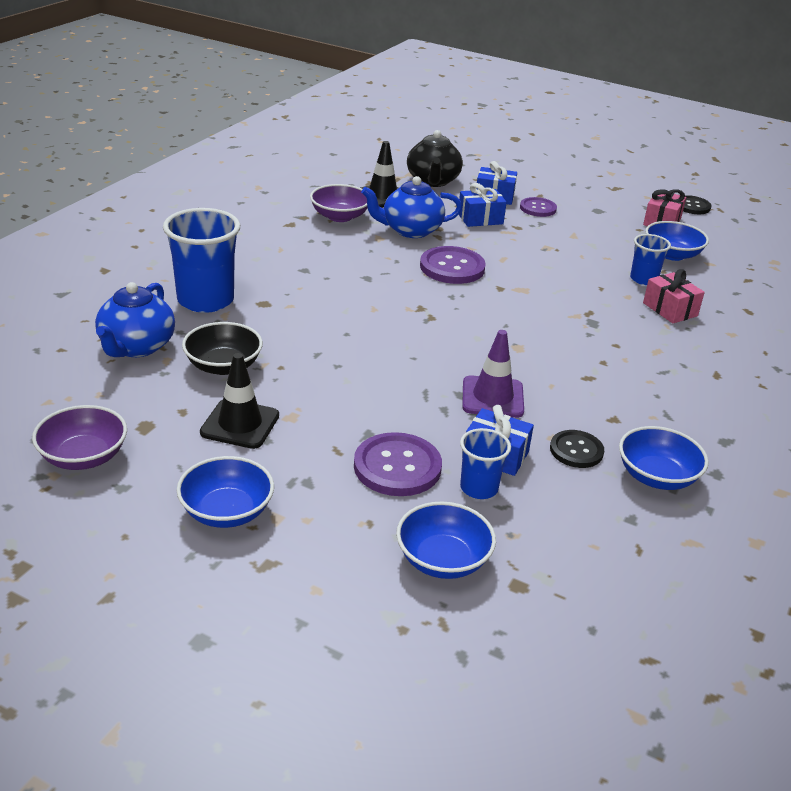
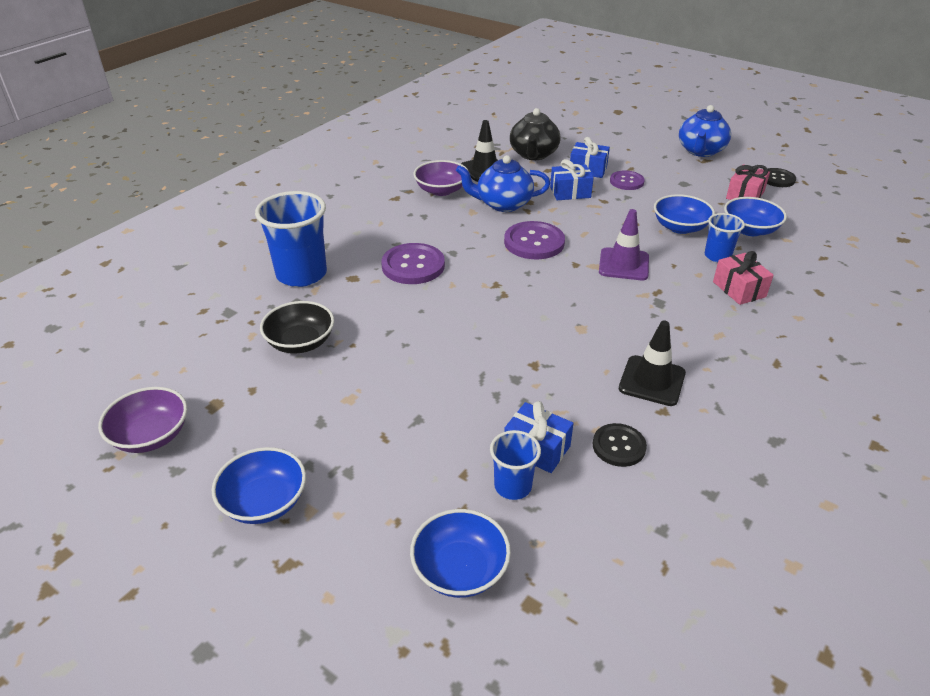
camera: 10 degrees right, 5 degrees up
blue teapot [95,282,175,357] -> blue teapot moved to [679,105,731,157]
black traffic cone [200,353,279,449] -> black traffic cone moved to [619,320,686,406]
purple button [354,432,442,496] -> purple button moved to [381,243,445,284]
purple traffic cone [462,330,524,418] -> purple traffic cone moved to [599,209,649,280]
blue bowl [619,426,709,490] -> blue bowl moved to [654,194,715,234]

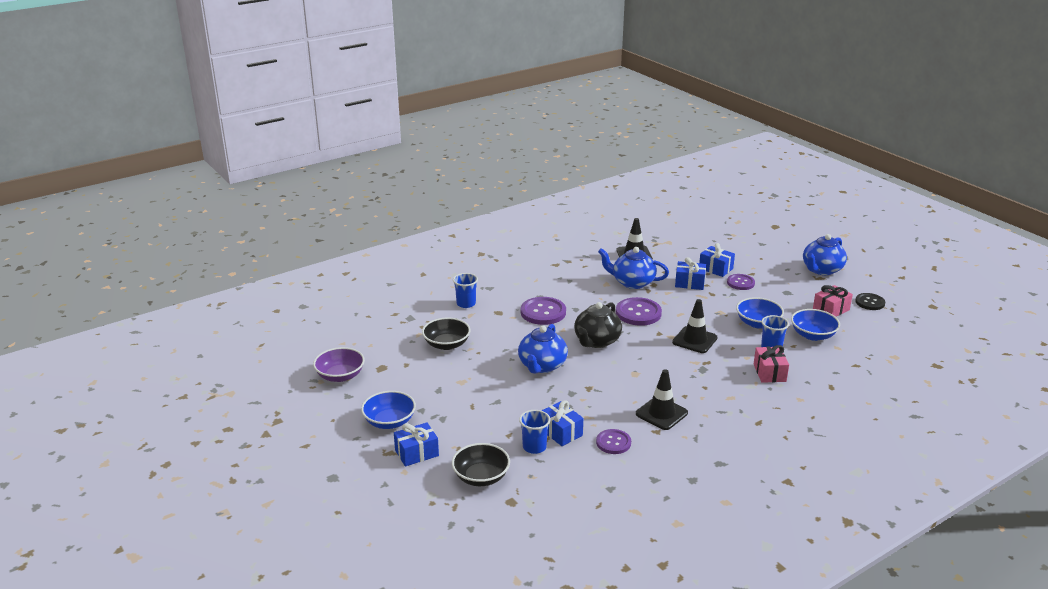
camera: 20 degrees right, 10 degrees down
blue cup [255,191,327,287] -> blue cup [453,273,478,308], size x0.54
blue bowl [410,509,511,598] -> black bowl [452,443,510,486]
purple bowl [413,160,468,196] -> none
black teapot [510,108,561,160] -> black teapot moved to [574,302,622,348]
black button [592,423,647,467] -> purple button [596,429,631,454]
purple traffic cone [599,209,649,280] -> black traffic cone [672,299,717,353]
none -> blue gift [394,423,439,466]
none -> blue teapot [518,324,568,374]

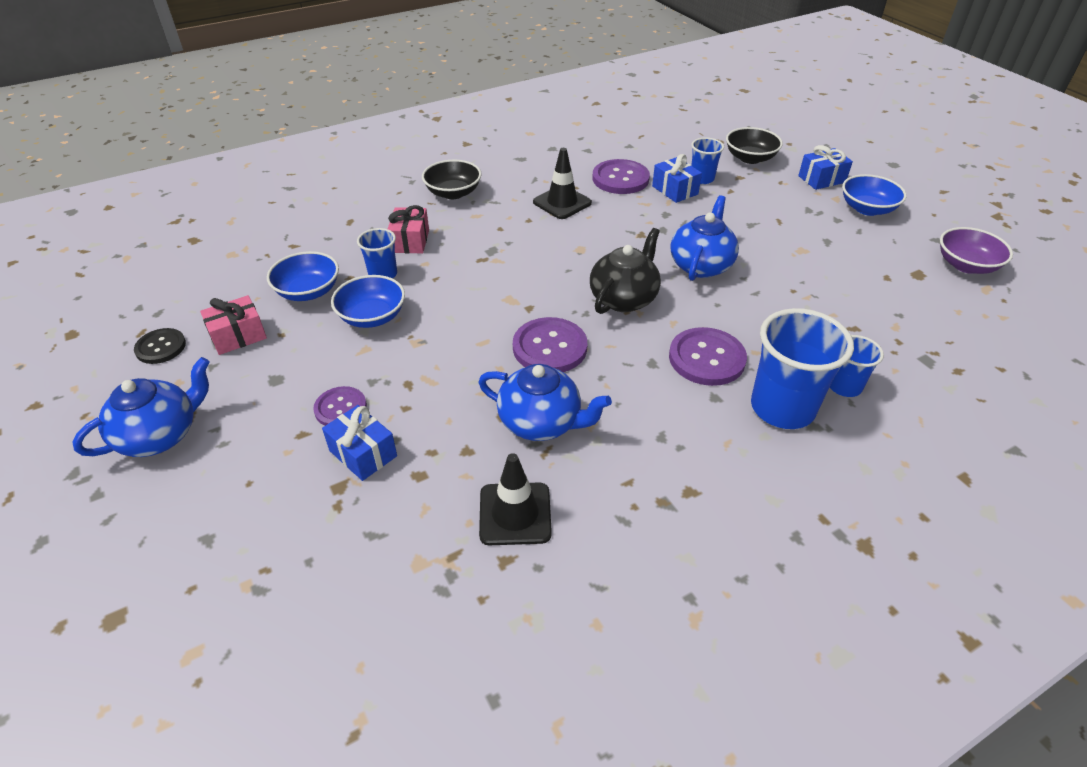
camera: 175 degrees left, 15 degrees up
black bowl [422,318,471,350] -> black bowl moved to [422,160,482,199]
purple button [596,429,631,454] -> purple button [593,159,650,194], size x1.58
black traffic cone [672,299,717,353] -> none
blue gift [675,257,706,290] -> none
none -> blue cup [751,308,854,429]

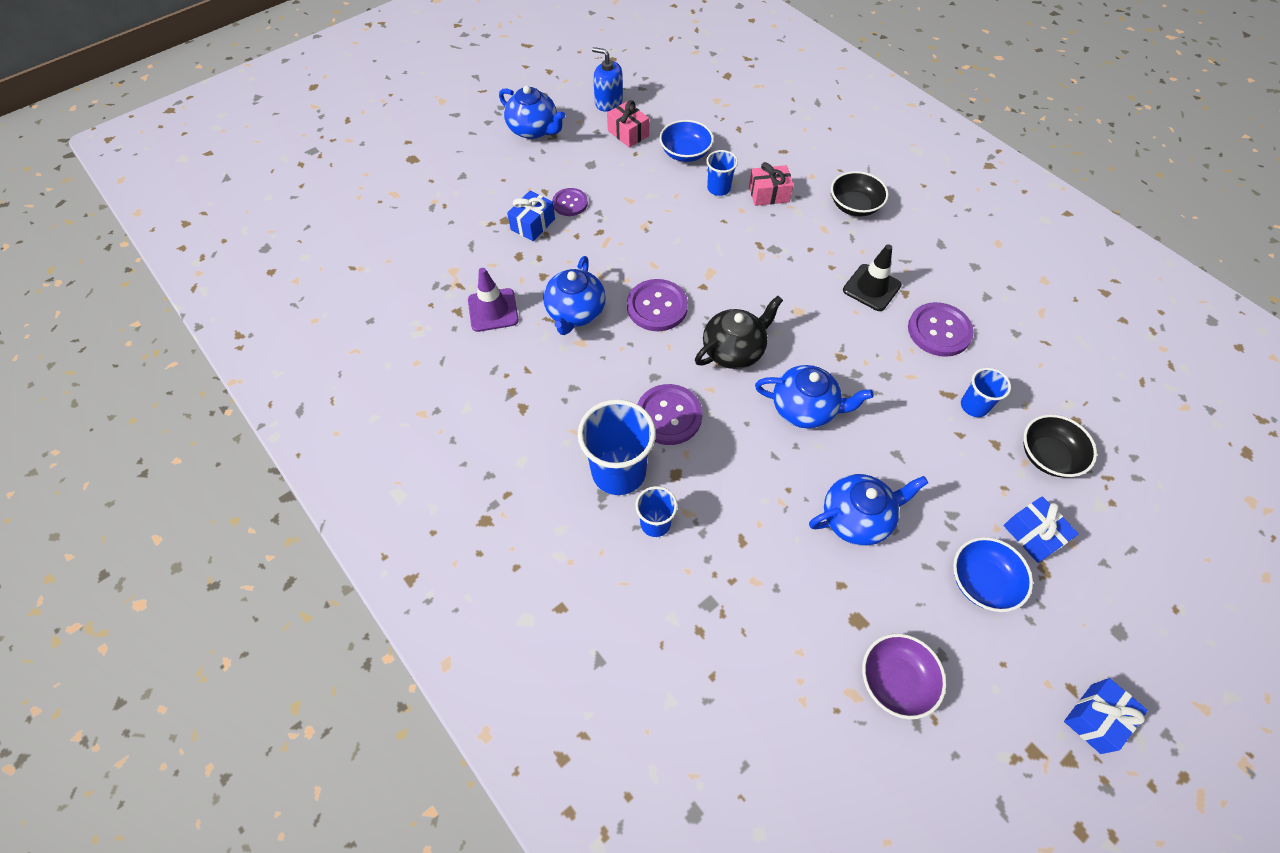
camera: 80 degrees right, 15 degrees up
black button [134,328,186,364] -> blue soap dispenser [592,47,623,112]
blue bowl [331,275,405,328] -> none
black traffic cone [479,453,552,545] -> purple traffic cone [468,268,519,332]
black teapot [590,228,661,314] -> black teapot turned 60 degrees counterclockwise [695,296,783,369]
blue gift [652,154,702,203] -> blue gift moved to [1064,678,1148,754]
none -> blue teapot [809,474,928,546]

